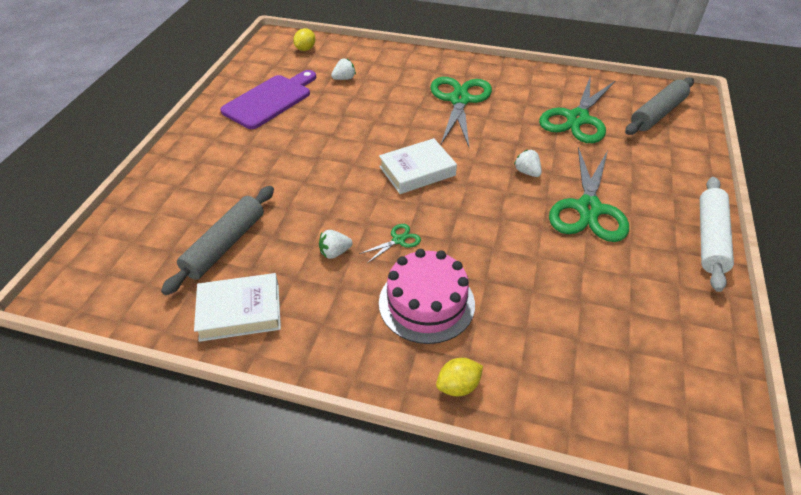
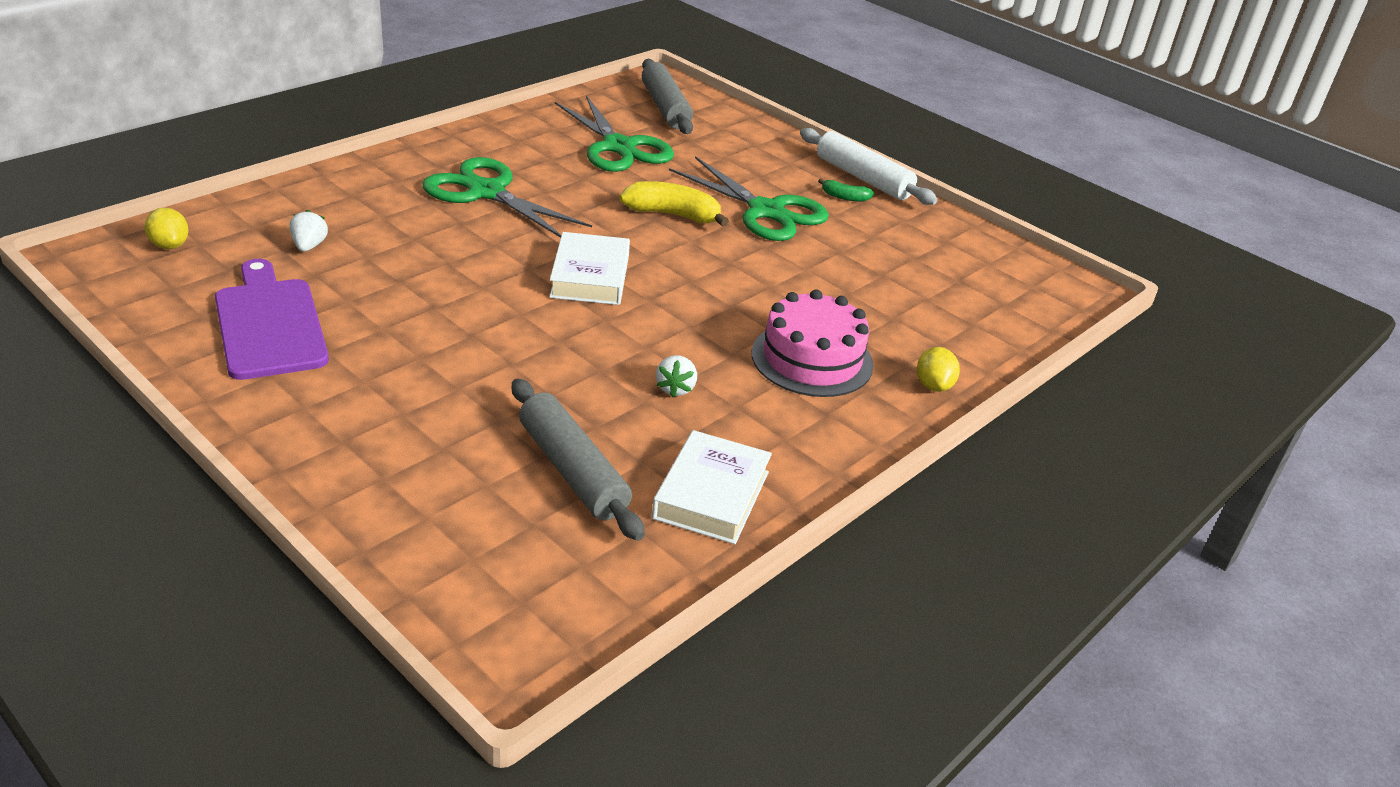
camera: 65 degrees left, 10 degrees down
green scissors [359,224,421,263] -> none
white strawberry [514,149,542,177] -> yellow banana [619,181,729,227]
none -> green banana [818,178,874,202]

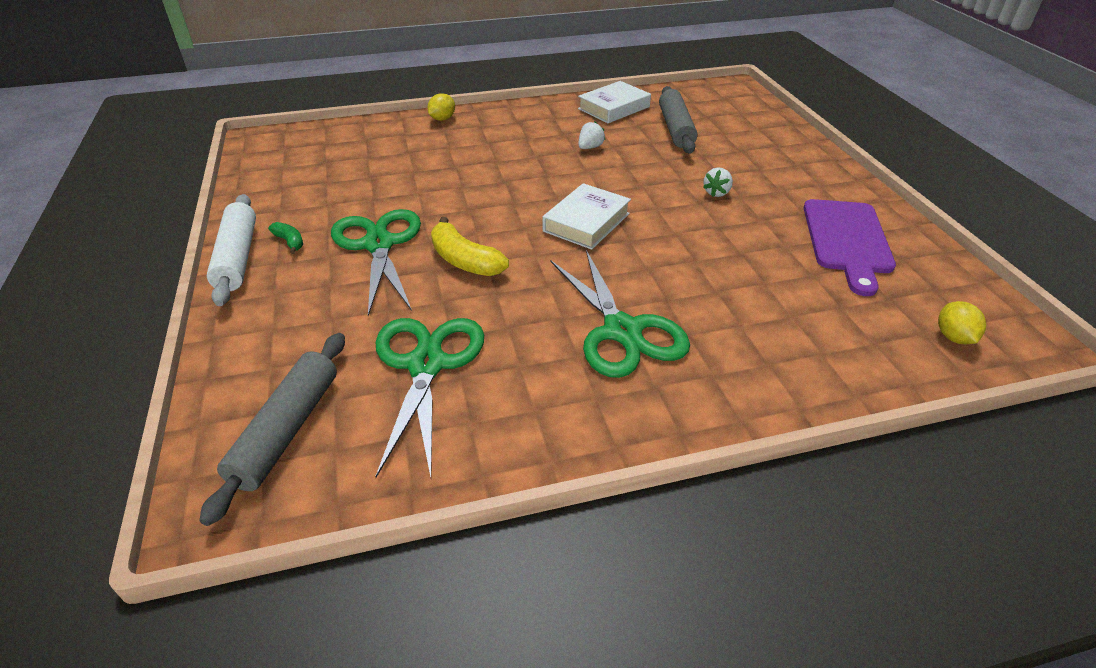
camera: 145 degrees left, 5 degrees up
white strawberry [289,210,328,252] -> white strawberry moved to [703,167,733,197]
pink cake [752,289,874,397] -> none

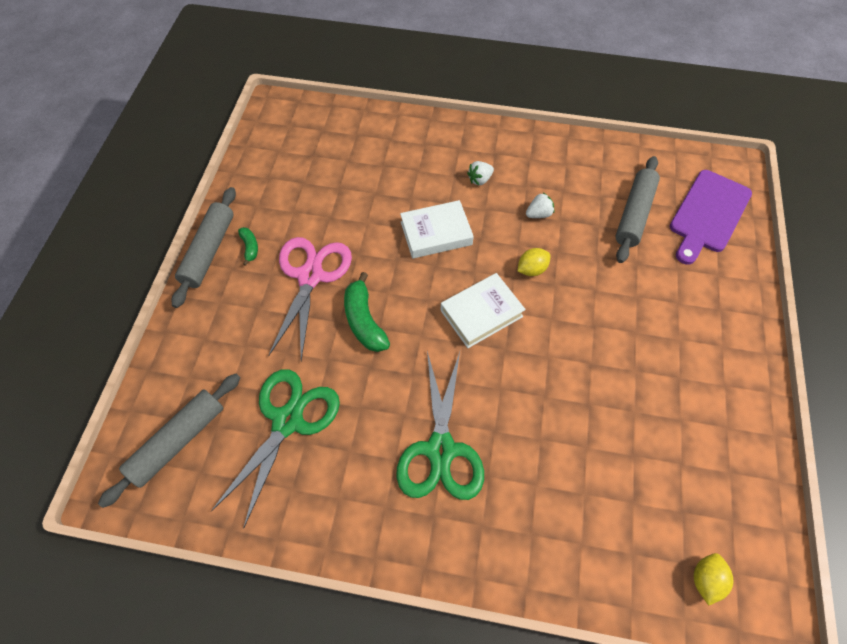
camera: 25 degrees right, 20 degrees up
white rolling pin [207,194,256,306] -> grey rolling pin [171,187,236,308]
green scissors [331,209,421,316] -> pink scissors [268,237,352,361]
yellow lemon [427,93,455,121] -> yellow lemon moved to [518,248,550,276]
yellow banana [431,217,509,276] -> green banana [344,272,390,352]
white book [578,81,651,123] -> white book moved to [400,200,474,259]
white strawberry [703,167,733,197] -> white strawberry moved to [467,161,494,185]
purple cutting board [803,199,896,296] -> purple cutting board moved to [670,170,752,265]

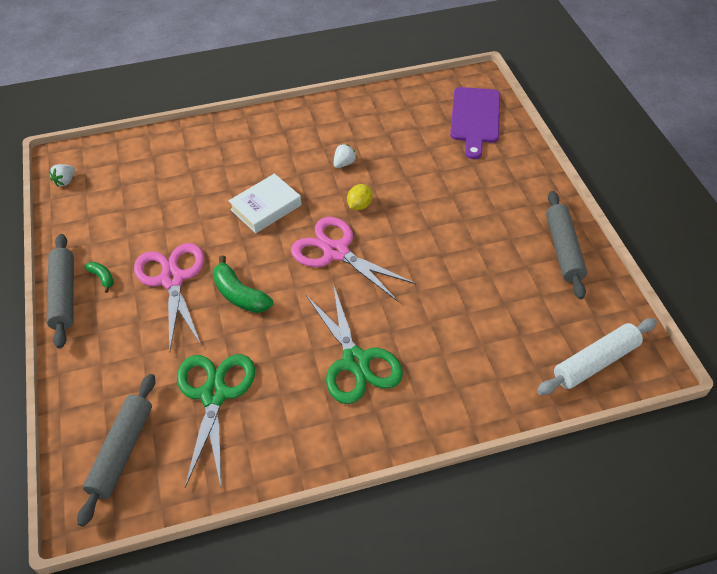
camera: 25 degrees left, 10 degrees down
white book [440,273,526,348] -> pink scissors [291,217,416,302]
white strawberry [467,161,494,185] -> white strawberry moved to [49,164,75,186]
grey rolling pin [615,156,660,263] -> grey rolling pin moved to [546,191,587,299]
yellow lemon [694,553,733,606] -> white rolling pin [537,318,657,395]

